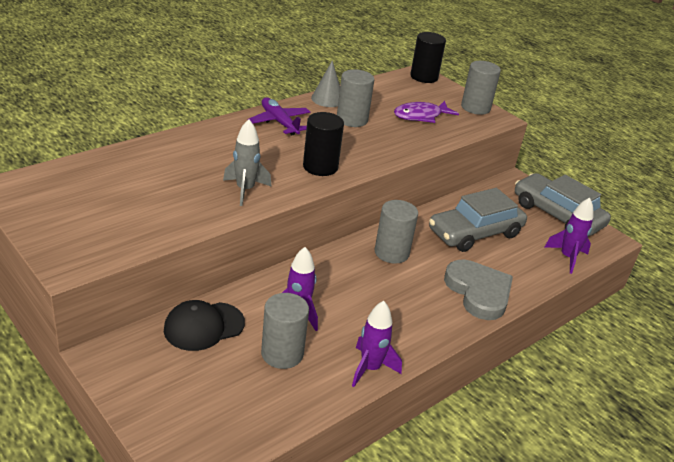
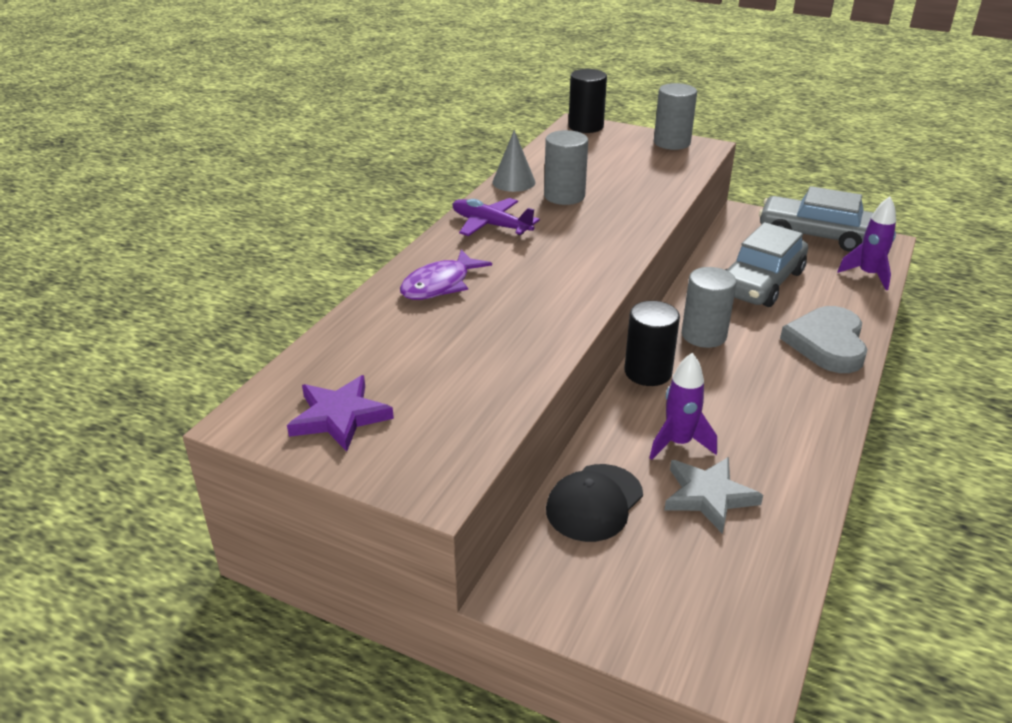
camera: 20 degrees left, 0 degrees up
grey rocket [223,119,272,206] -> none
grey cylinder [261,293,309,369] -> grey star [664,457,763,534]
black cylinder [303,112,344,176] -> black cylinder moved to [624,301,680,386]
purple rocket [352,301,402,387] -> none
purple fish [394,101,459,123] -> purple fish moved to [400,249,492,300]
grey heart [444,259,513,320] -> grey heart turned 120 degrees counterclockwise [780,306,868,373]
none -> purple star [287,375,394,452]

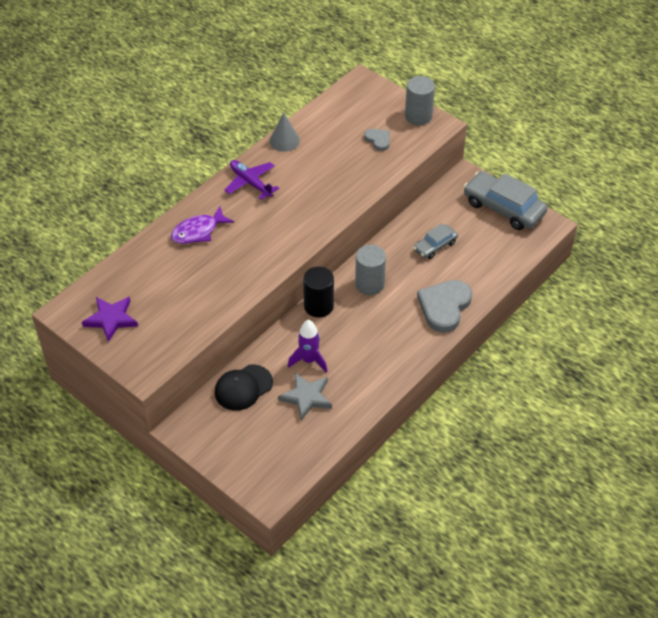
camera: 15 degrees right, 15 degrees up
grey cylinder [544,130,588,205] -> none
black cylinder [568,69,607,133] -> none
grey car [725,222,808,307] -> grey car [413,223,458,259], size x0.55
purple rocket [837,197,896,290] -> none
none -> grey heart [364,129,390,151]

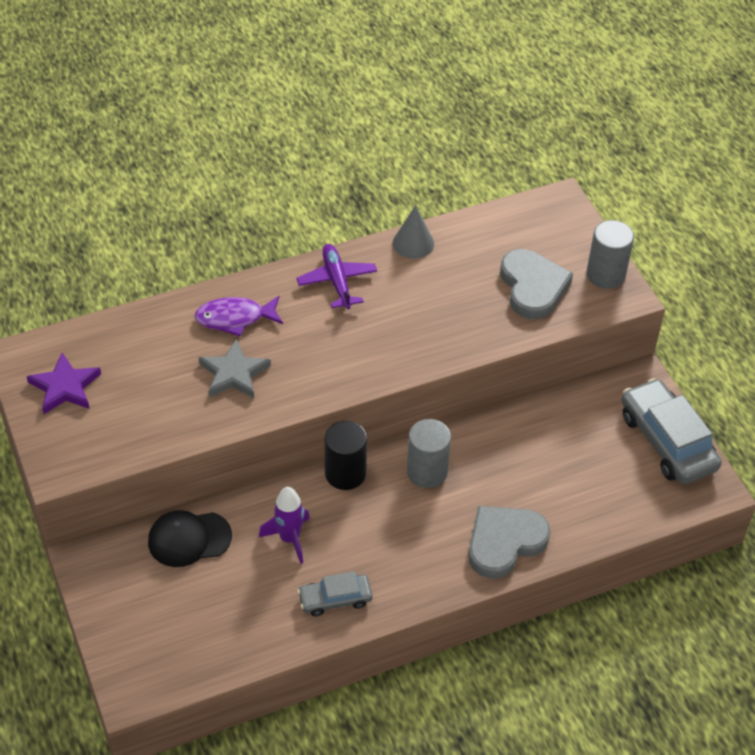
camera: 25 degrees right, 0 degrees up
grey star [278,373,332,421] -> grey star moved to [198,338,271,398]
grey heart [364,129,390,151] -> grey heart [500,249,573,319], size x1.95
grey car [413,223,458,259] -> grey car moved to [297,571,372,617]

